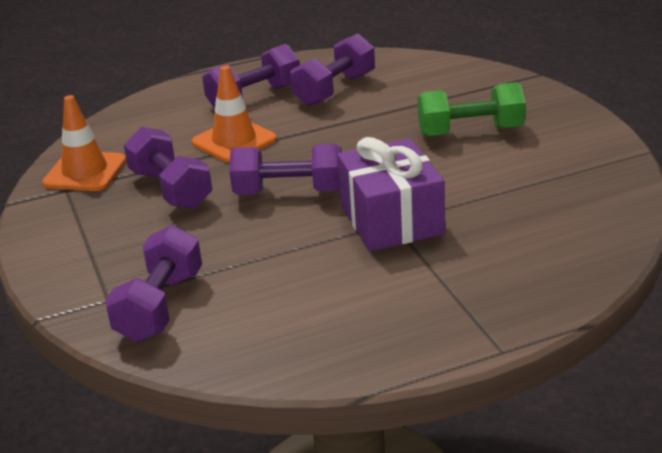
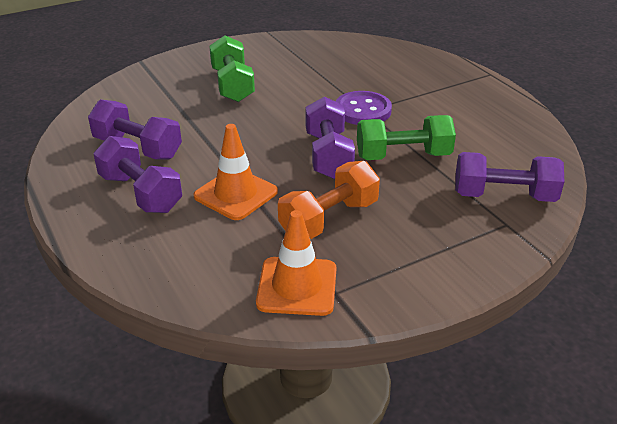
camera: 100 degrees left, 5 degrees up
purple dumbbell [124,127,212,209] -> orange dumbbell [278,161,380,239]
purple gift [337,137,445,251] -> purple button [335,91,392,125]
none -> green dumbbell [357,115,456,160]

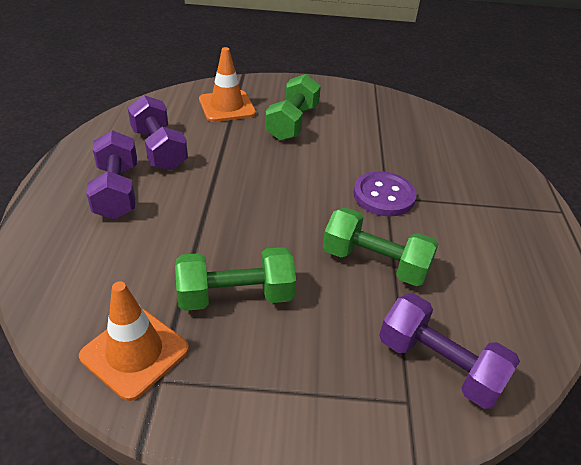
camera: 30 degrees right, 5 degrees up
orange traffic cone [193,124,278,220] -> orange traffic cone moved to [199,47,256,122]
orange dumbbell [278,161,380,239] -> green dumbbell [175,247,296,311]
purple dumbbell [306,96,355,179] -> none

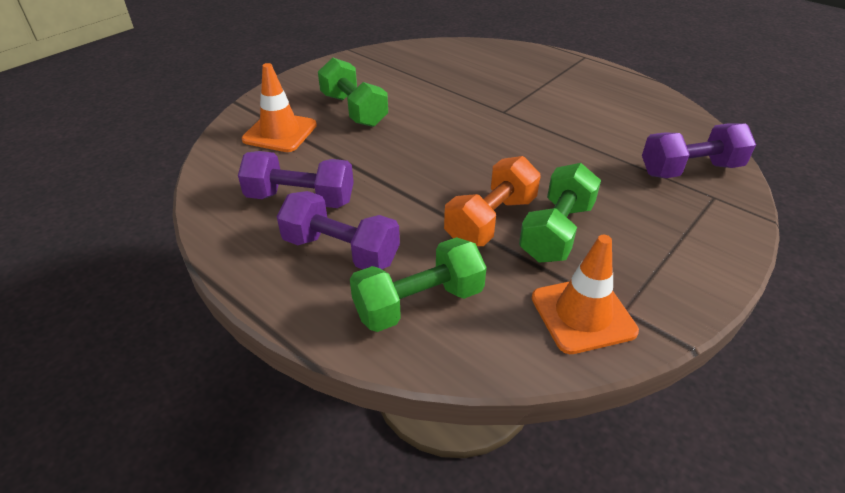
camera: 50 degrees left, 0 degrees up
green dumbbell [323,207,438,286] -> green dumbbell moved to [350,237,487,332]
purple button [354,171,417,216] -> none
none -> orange dumbbell [444,156,541,246]

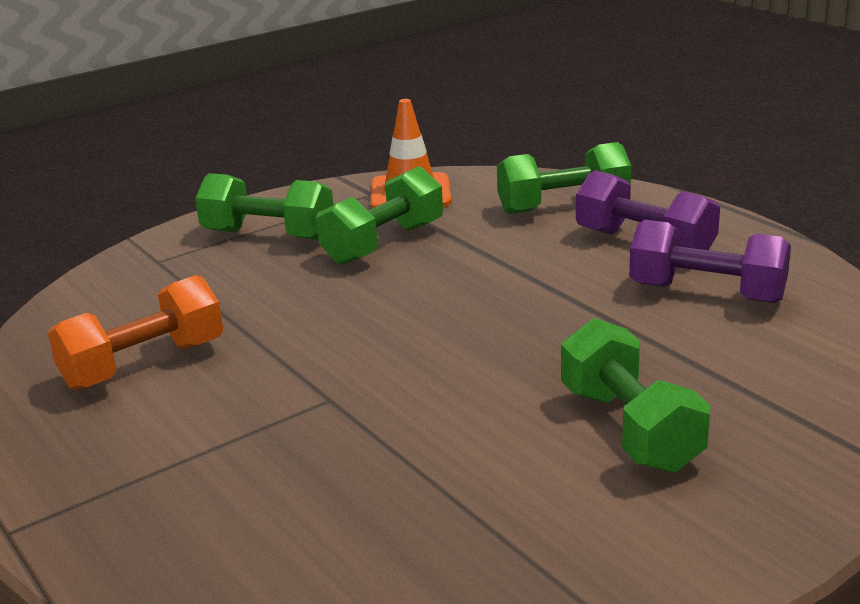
camera: 165 degrees left, 15 degrees down
orange traffic cone [242,63,317,152] -> none
orange dumbbell [444,156,541,246] -> orange dumbbell moved to [48,275,223,390]
purple dumbbell [642,123,756,178] -> none
none -> green dumbbell [195,173,333,240]

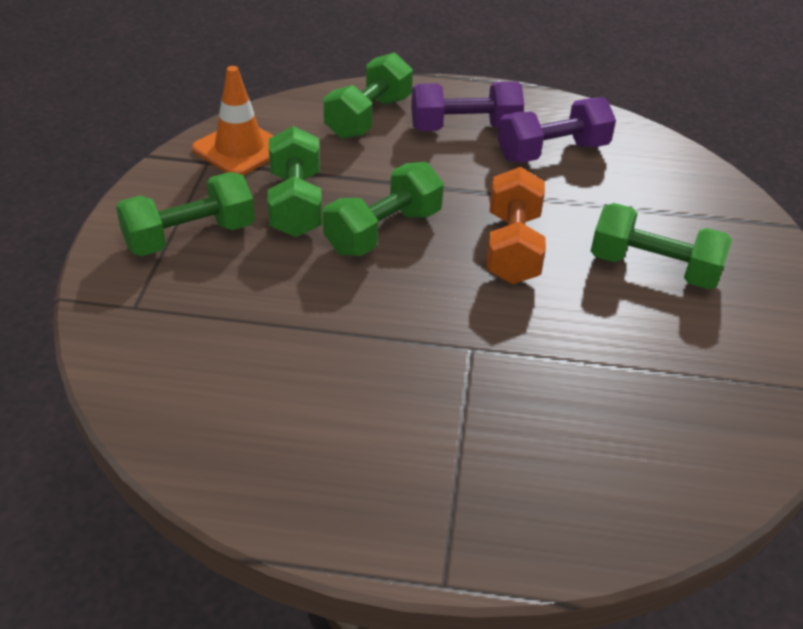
camera: 50 degrees left, 15 degrees up
orange dumbbell [48,275,223,390] -> orange dumbbell moved to [486,167,546,284]
none -> green dumbbell [323,162,444,256]

